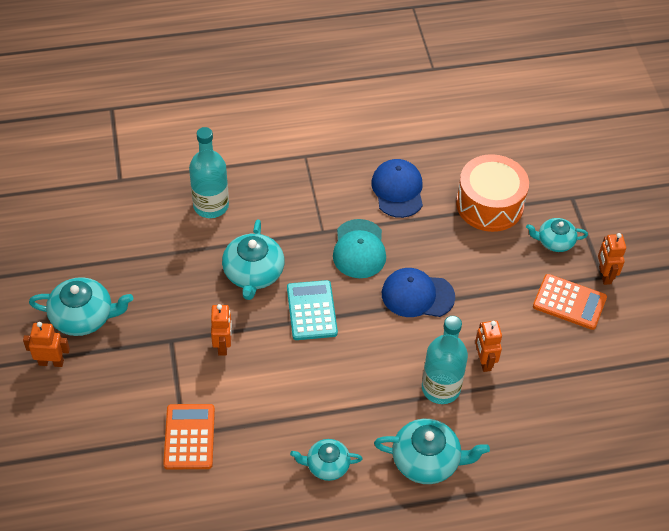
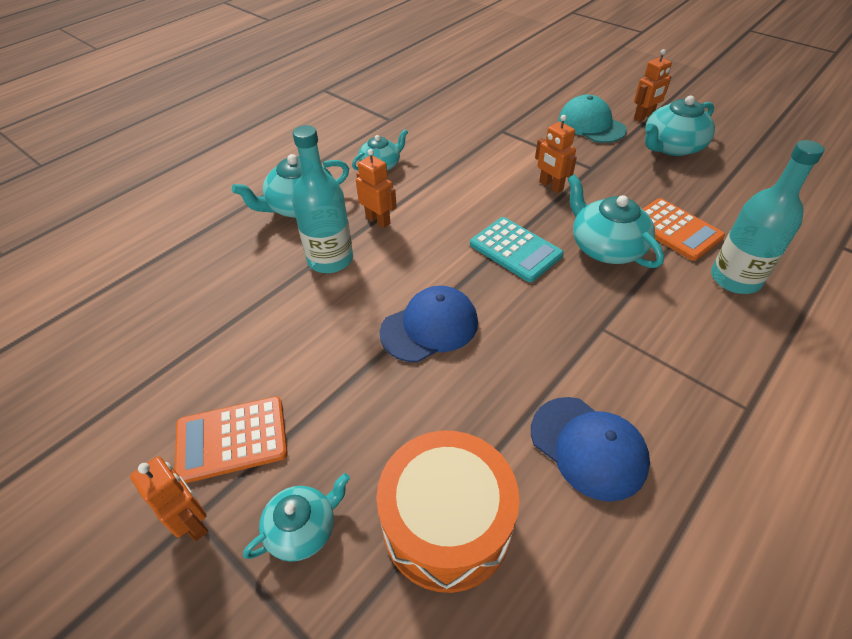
camera: 145 degrees right, 5 degrees down
orange calculator [163,404,215,470] -> orange calculator moved to [643,198,725,261]
turquoise cap [333,219,386,278] -> turquoise cap moved to [558,95,627,143]
orange robot [475,321,502,372] -> orange robot moved to [356,149,397,228]

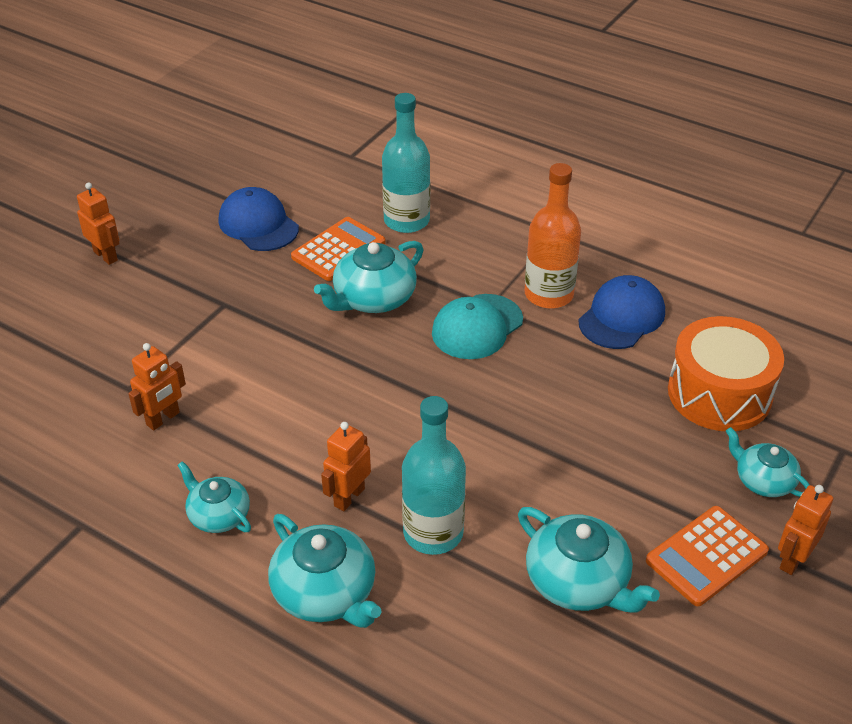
camera: 100 degrees left, 5 degrees down
orange calculator [175,396,288,483] -> orange calculator turned 75 degrees clockwise [646,506,769,606]
blue cap [379,286,478,362] -> blue cap moved to [219,187,299,251]
turquoise calculator [470,217,564,282] -> none
orange robot [535,115,577,193] -> orange robot moved to [128,343,186,430]
turquoise cap [558,95,627,143] -> turquoise cap moved to [432,294,523,359]
turquoise teapot [645,96,715,156] -> turquoise teapot moved to [518,507,660,613]
none -> orange bottle [524,163,581,309]

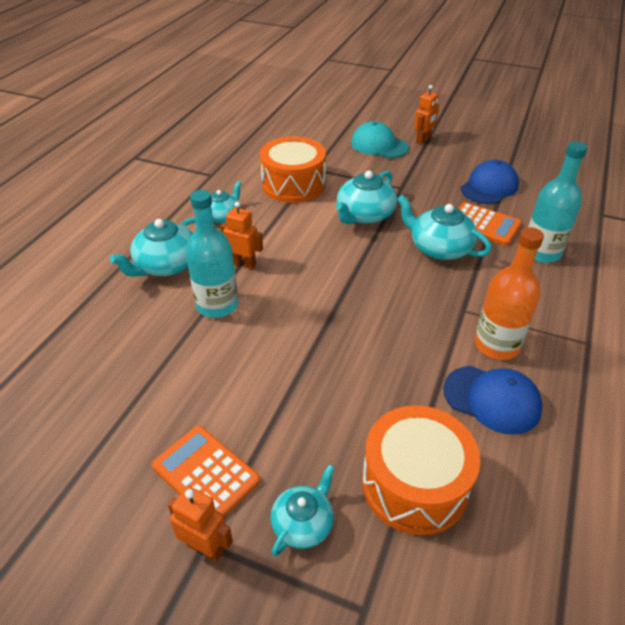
camera: 80 degrees right, 0 degrees up
orange robot [128,343,186,430] -> orange drum [260,137,326,203]
turquoise cap [432,294,523,359] -> turquoise cap moved to [351,121,409,158]
turquoise teapot [518,507,660,613] -> turquoise teapot moved to [336,171,397,224]

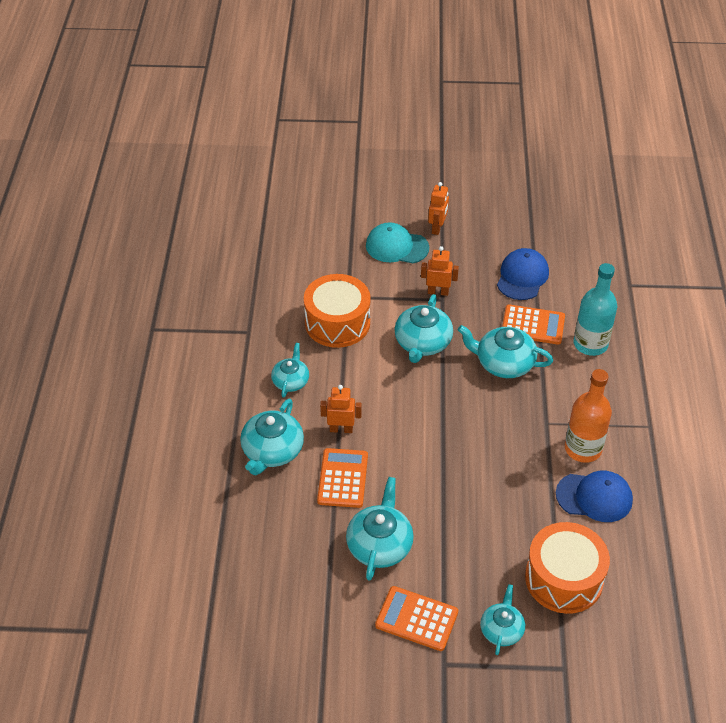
camera: 20 degrees left, 5 degrees up
orange robot [168,486,233,562] -> orange robot moved to [421,246,459,296]
turquoise bottle [186,190,238,318] -> orange calculator [317,448,368,508]
none -> turquoise teapot [346,477,414,581]

